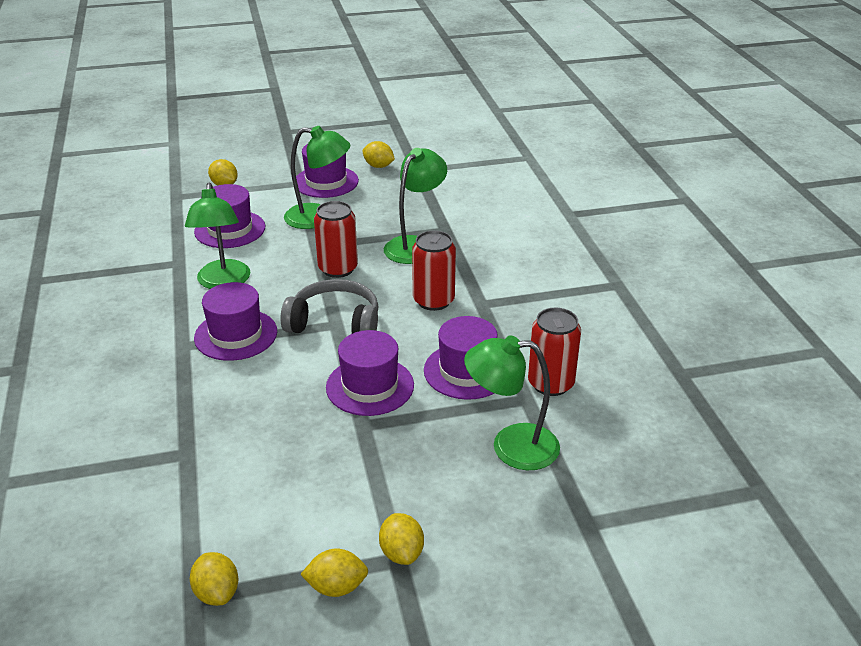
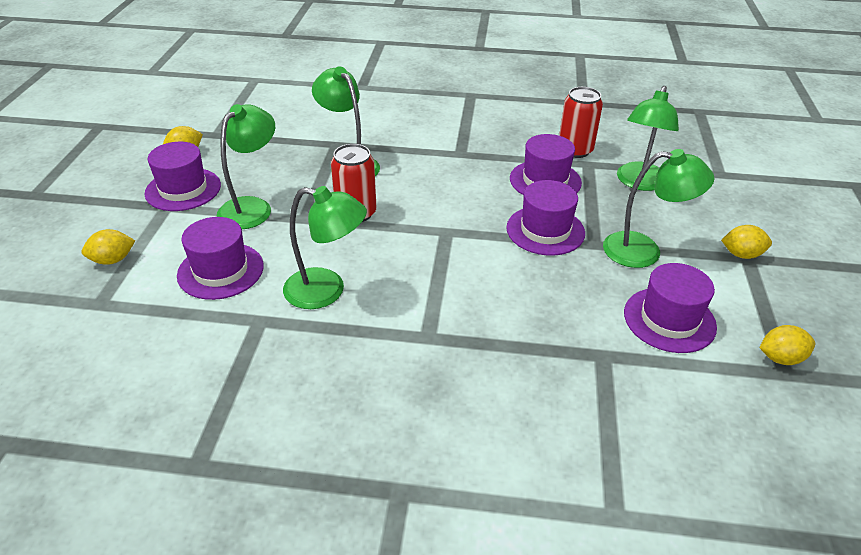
camera: 70 degrees left, 5 degrees up
purple hat [194,282,277,361] -> purple hat moved to [624,263,717,353]
grey headphones [280,279,379,334] -> none
yellow lemon [300,549,368,597] -> none
red can [412,230,456,311] -> none
none -> green lamp [603,149,714,268]

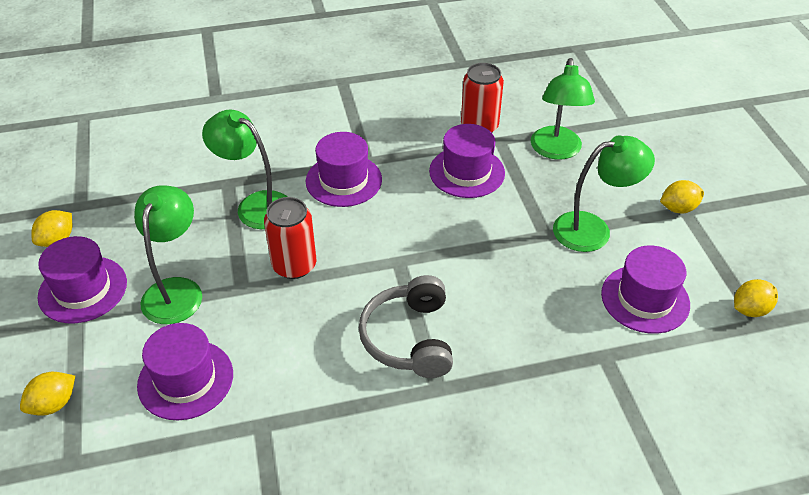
camera: 20 degrees left, 5 degrees up
green lamp [283,186,367,309] -> none
purple hat [506,180,585,255] -> purple hat moved to [306,132,382,207]
none -> grey headphones [359,275,453,378]

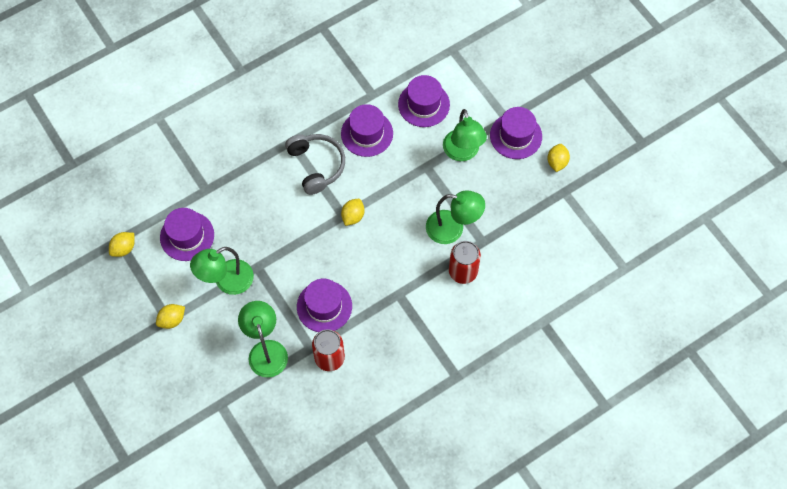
camera: 160 degrees right, 20 degrees up
yellow lemon [20,372,75,416] -> yellow lemon moved to [341,199,364,226]
red can [264,197,316,279] -> red can moved to [449,241,481,284]
purple hat [306,132,382,207] -> purple hat moved to [341,104,393,157]

